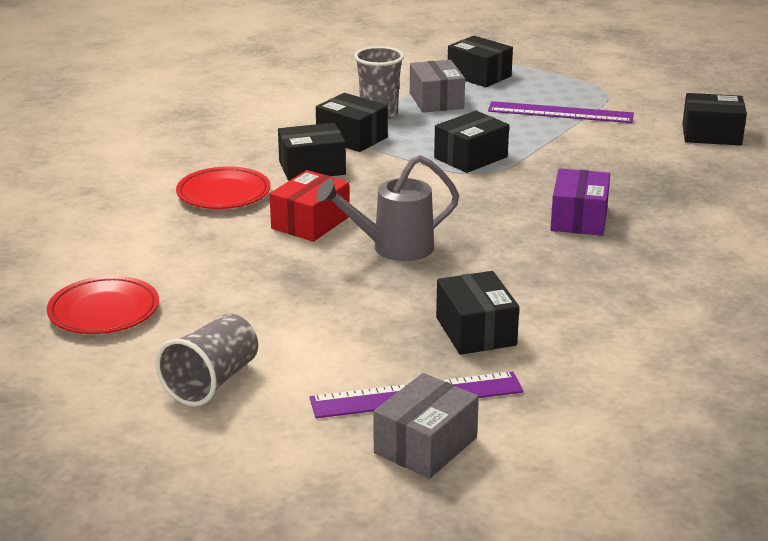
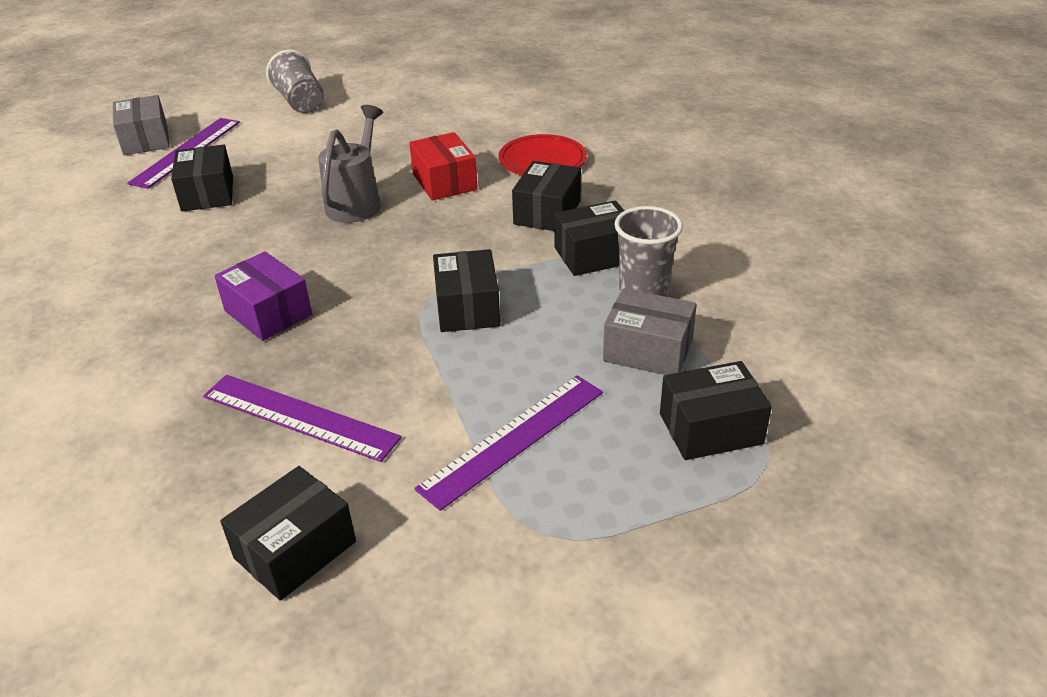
camera: 125 degrees right, 10 degrees up
red plate [47,276,159,334] -> none
black box [436,271,519,355] -> black box turned 60 degrees clockwise [171,145,233,212]
none -> purple ruler [203,375,402,462]

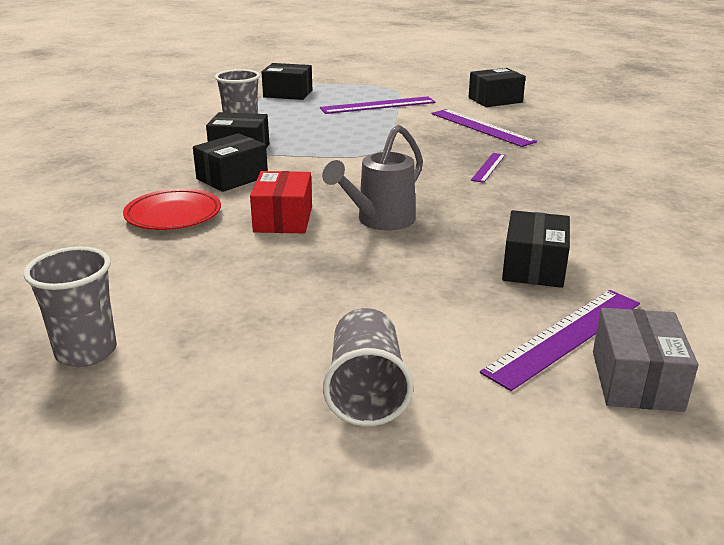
camera: 155 degrees left, 10 degrees down
purple box [214,251,312,341] -> purple ruler [471,153,505,183]
black box [433,249,500,332] -> none
grey box [603,288,697,375] -> none
none -> grey cup [23,246,117,367]

